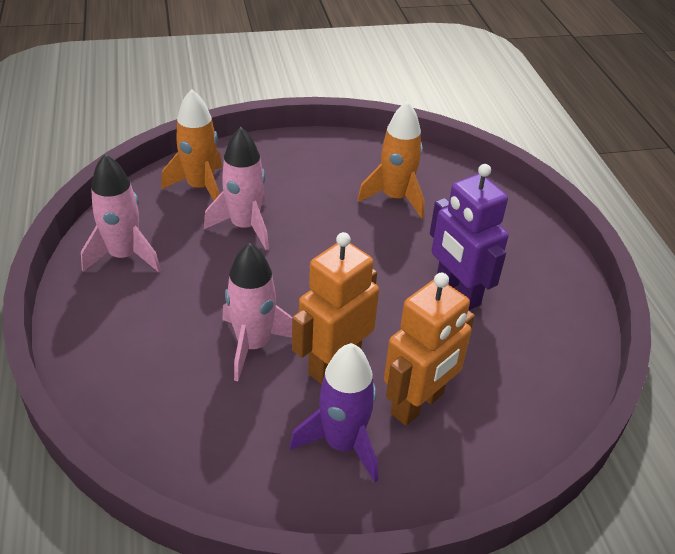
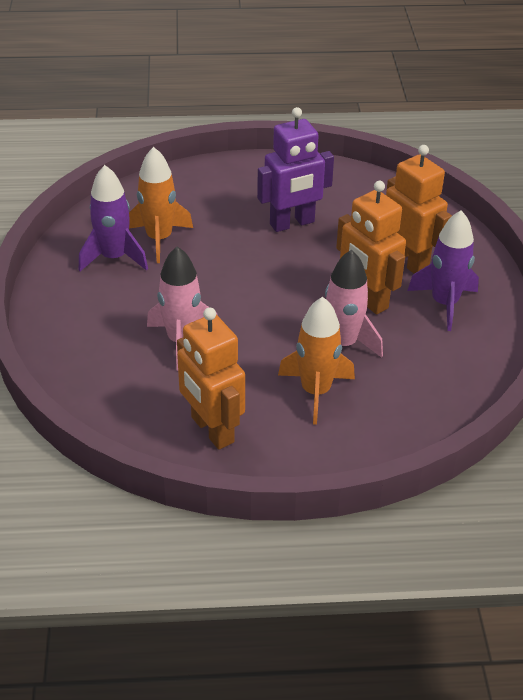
camera: 80 degrees left, 0 degrees up
pink rocket [81,154,161,272] -> orange robot [177,307,245,450]
orange rocket [161,89,222,201] -> orange rocket moved to [278,297,355,425]
none -> purple rocket [79,165,148,271]

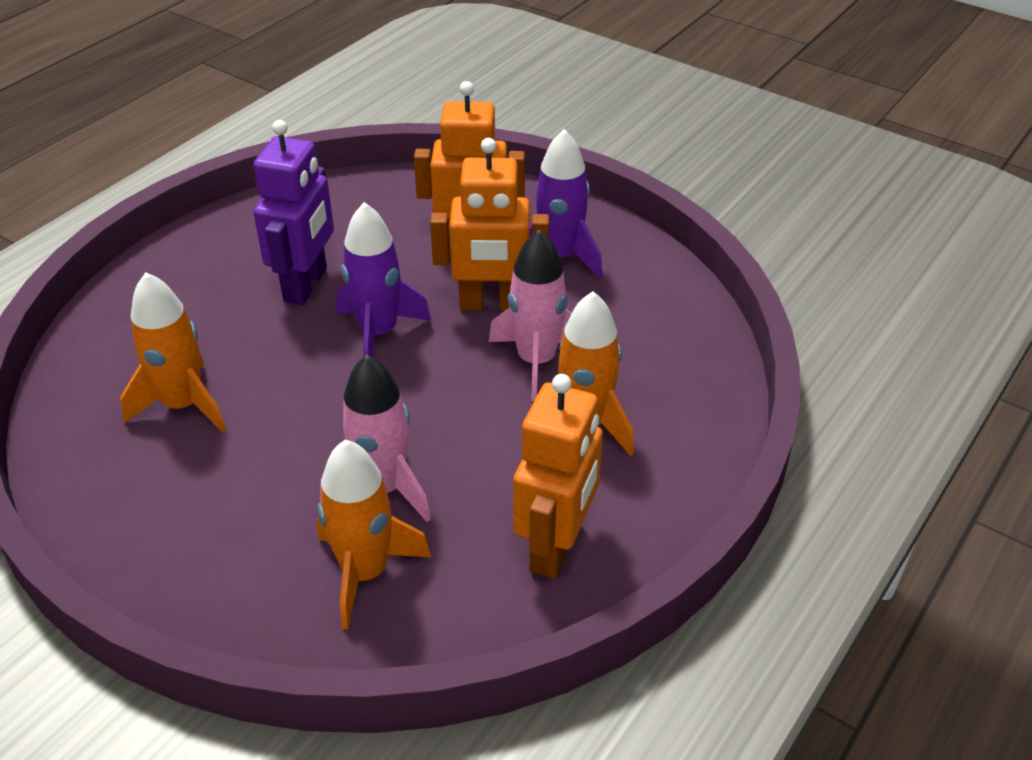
camera: 50 degrees left, 0 degrees up
purple rocket [79,165,148,271] -> purple rocket moved to [336,202,431,357]
orange robot [177,307,245,450] -> orange robot turned 75 degrees counterclockwise [513,374,603,579]
none -> orange rocket [317,439,431,630]

